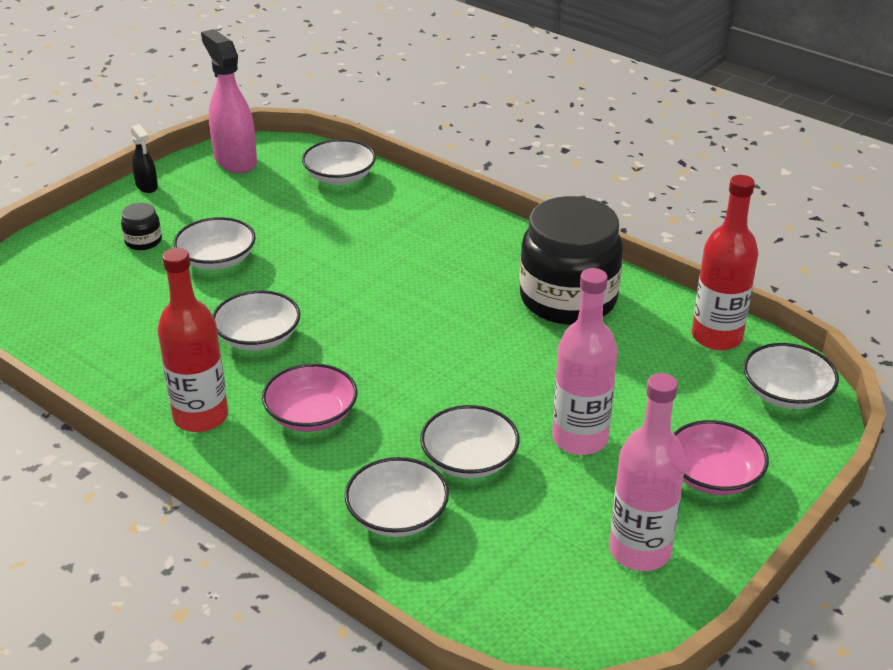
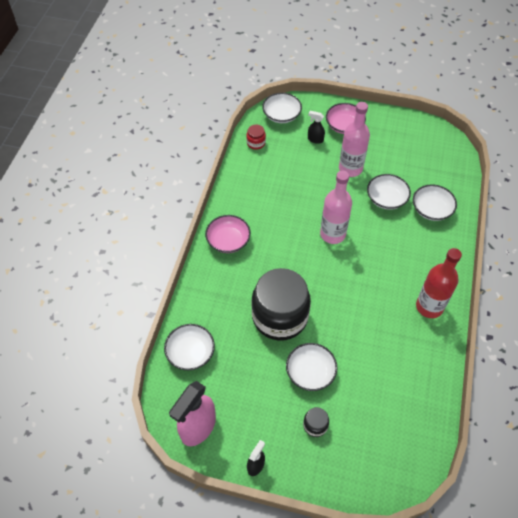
camera: 115 degrees left, 20 degrees up
white bowl [213,290,300,351] -> none
pink bowl [262,363,358,432] -> pink bowl moved to [205,215,251,253]
black jar [519,196,623,325] -> black jar moved to [252,268,311,341]
pink bottle [609,373,686,571] -> pink bottle moved to [320,171,352,244]
red bottle [692,175,758,351] -> red jar [246,124,266,150]
none -> black spray bottle [308,111,325,144]

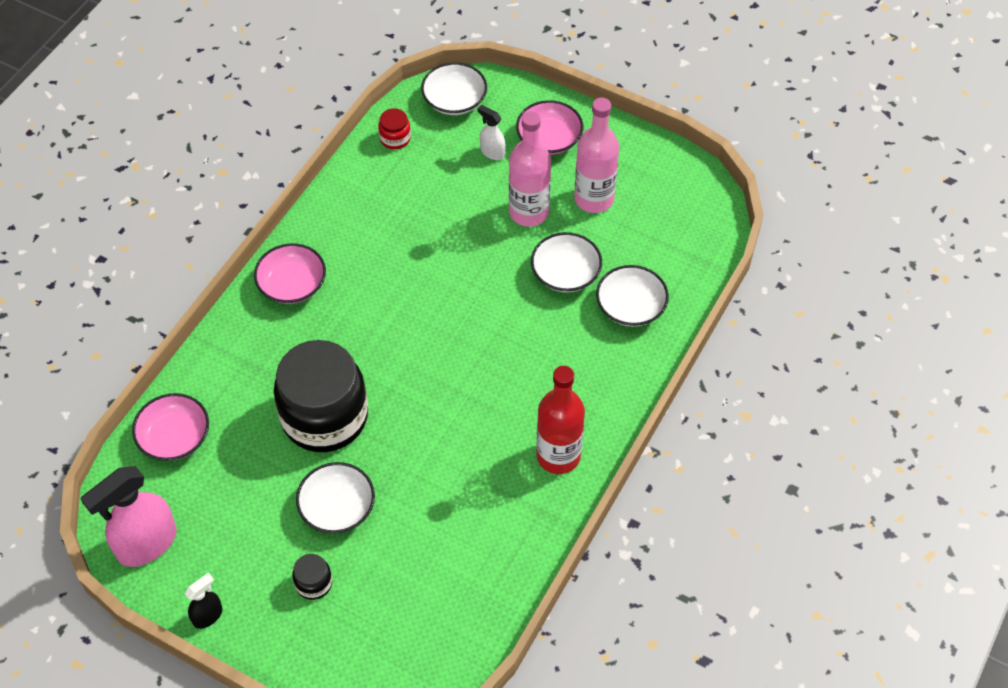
camera: 15 degrees right, 0 degrees up
white bowl [164,324,215,370] -> pink bowl [132,393,209,461]
black spray bottle [308,111,325,144] -> white spray bottle [478,105,506,160]
pink bottle [320,171,352,244] -> pink bottle moved to [574,98,619,213]

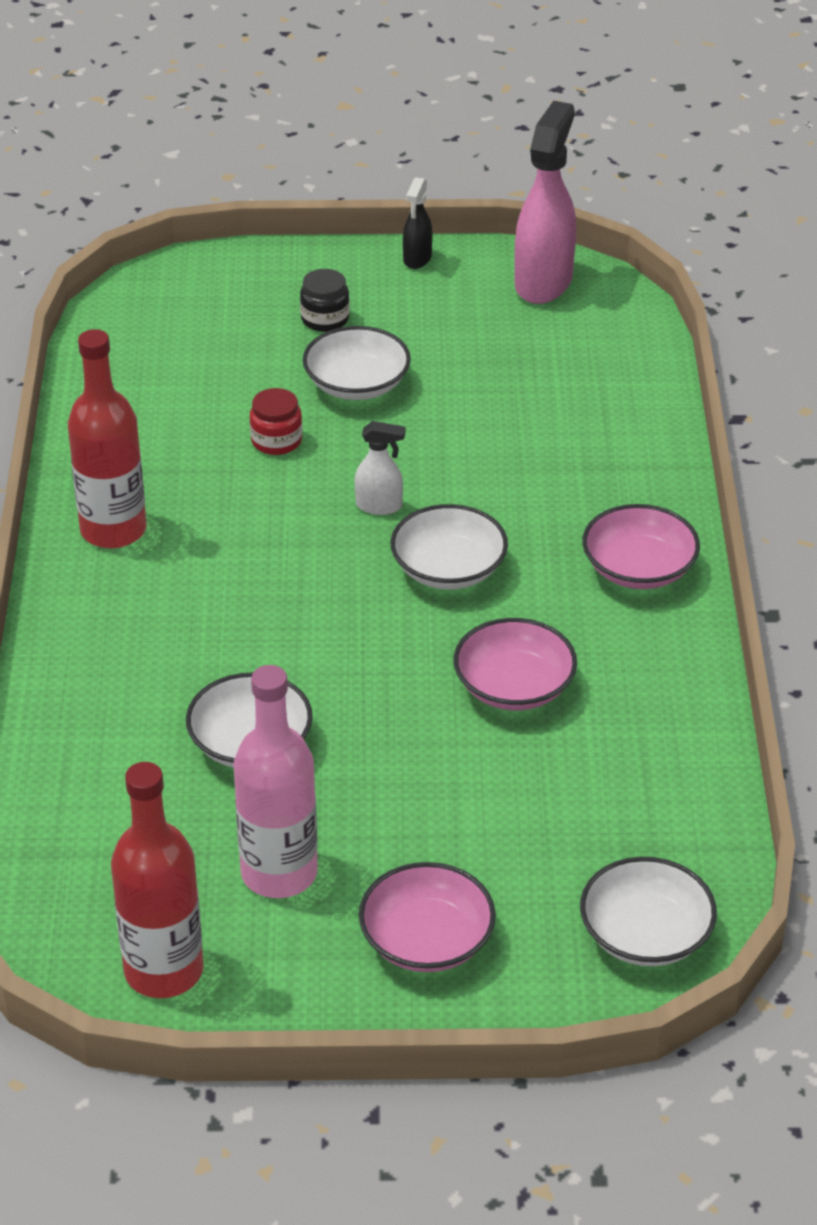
camera: 150 degrees right, 15 degrees down
pink bowl [132,393,209,461] -> pink bowl moved to [454,618,577,711]
black jar [274,340,368,452] -> none
red jar [378,108,411,149] -> red jar moved to [250,388,303,455]
white spray bottle [478,105,506,160] -> white spray bottle moved to [354,421,405,515]
pink bottle [509,111,551,227] -> none
white bowl [596,265,669,327] -> white bowl moved to [391,504,508,589]
none -> red bottle [111,762,204,998]

